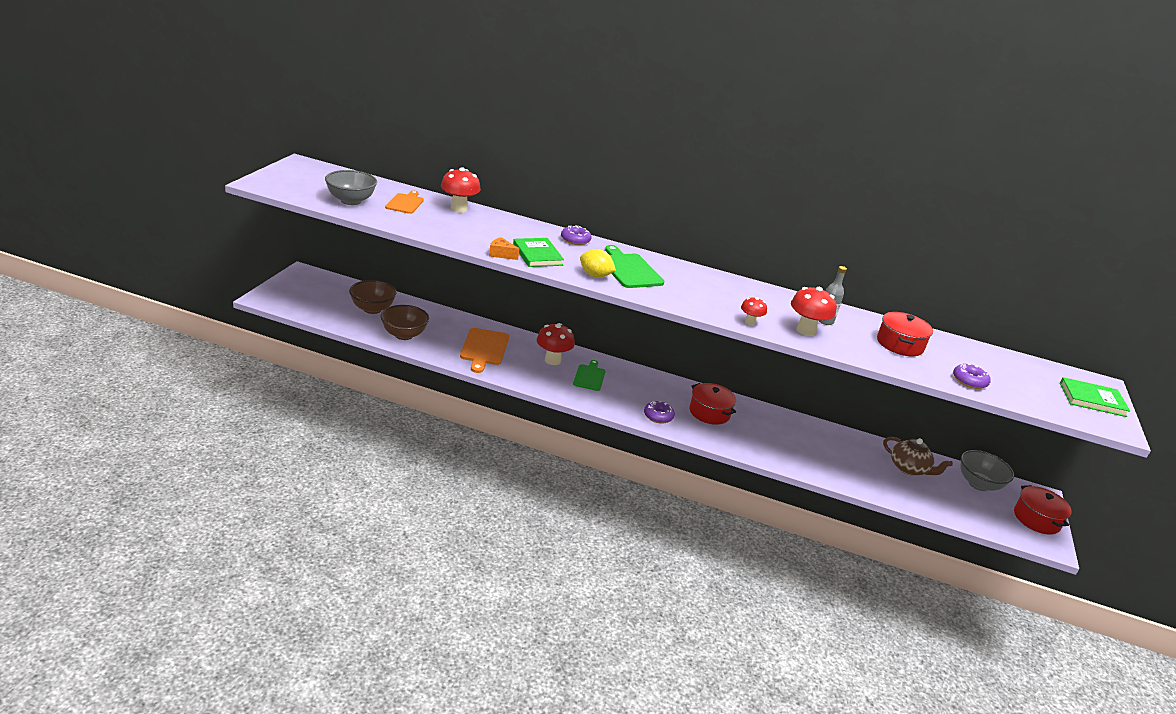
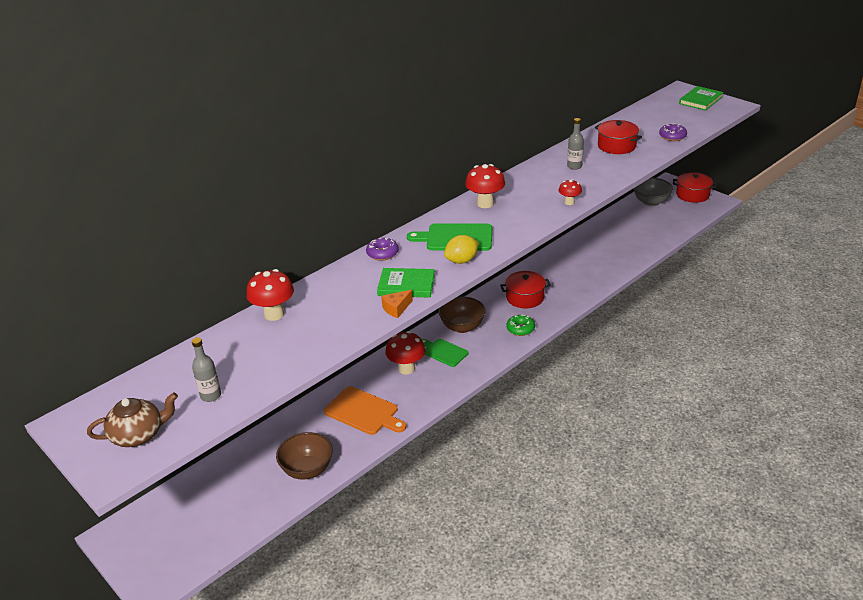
camera: 55 degrees left, 5 degrees up
grey bowl [325,170,377,205] -> grey bottle [192,337,221,402]
brown bowl [349,280,396,314] -> brown bowl moved to [439,297,485,333]
orange cutting board [385,191,424,214] -> none
purple donut [644,401,675,424] -> green donut [506,315,535,336]
red mushroom [791,287,836,336] -> red mushroom moved to [465,164,505,208]
brown teapot [883,437,953,476] -> brown teapot moved to [87,392,178,447]

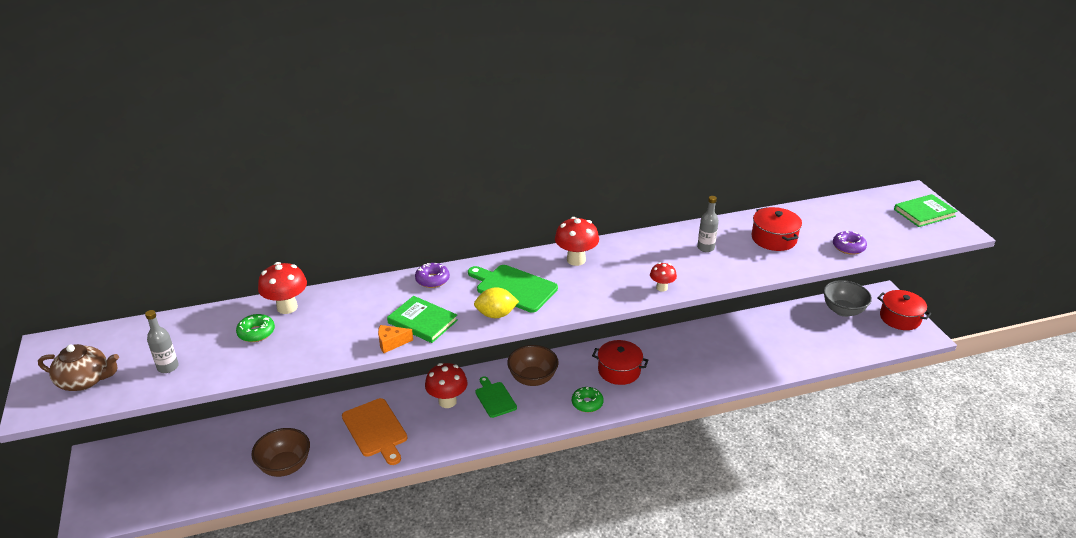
camera: 25 degrees right, 0 degrees up
none -> green donut [236,314,275,342]

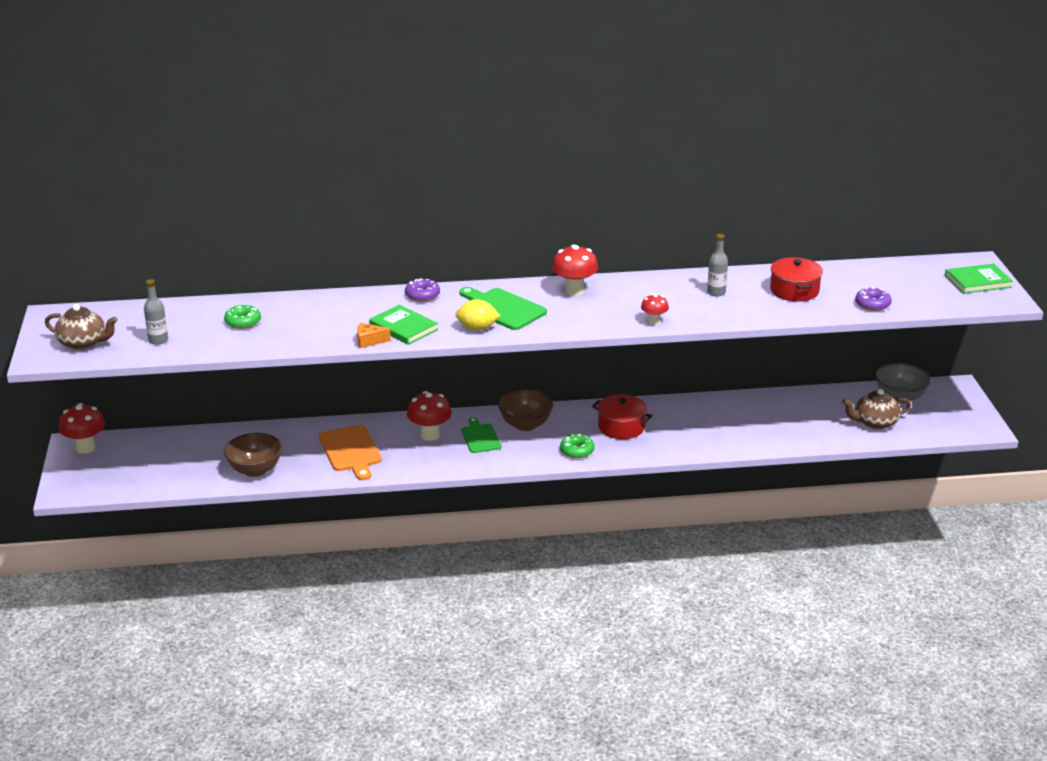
camera: 10 degrees right, 5 degrees down
red mushroom [258,262,307,314] -> red mushroom moved to [59,403,105,454]
red pot [877,290,931,330] -> none
none -> brown teapot [842,389,911,430]

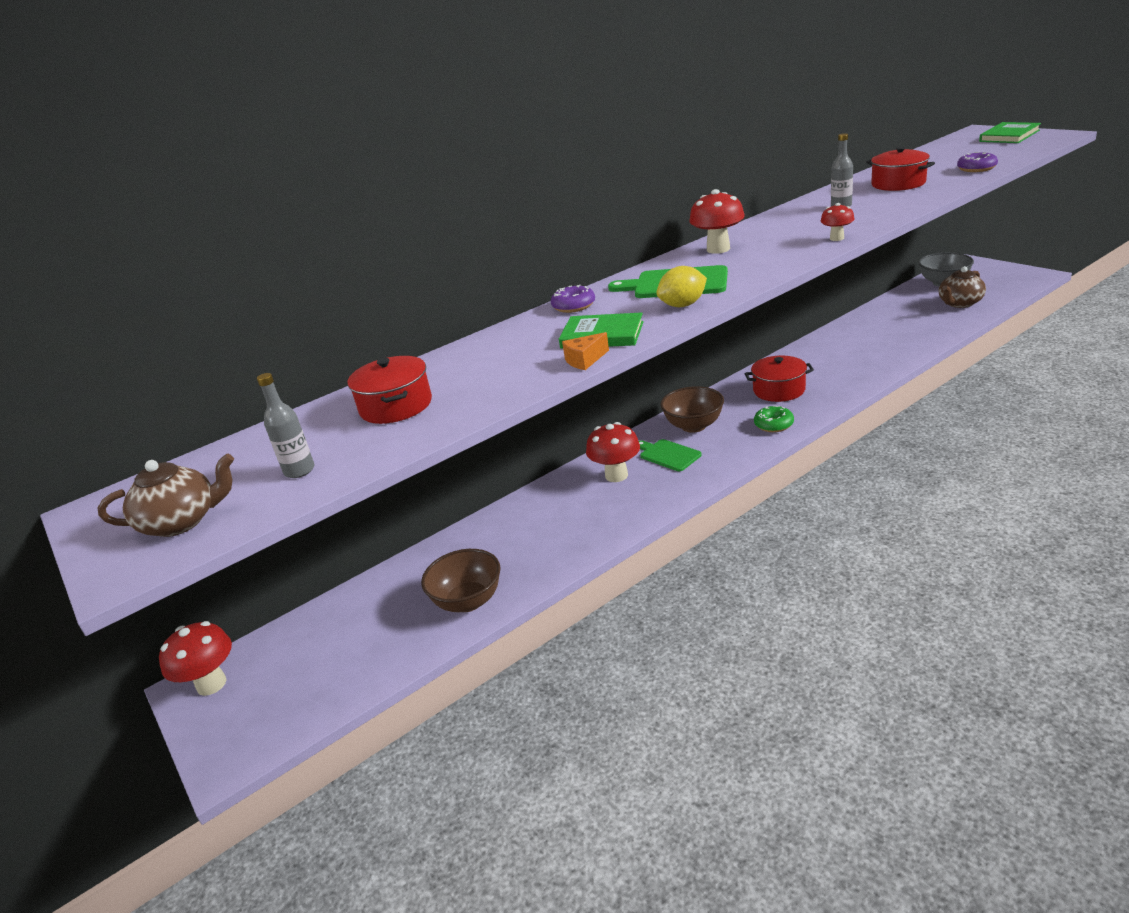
camera: 25 degrees left, 0 degrees up
green donut [224,305,261,329] -> red pot [348,356,432,424]
orange cutting board [319,425,382,480] -> none

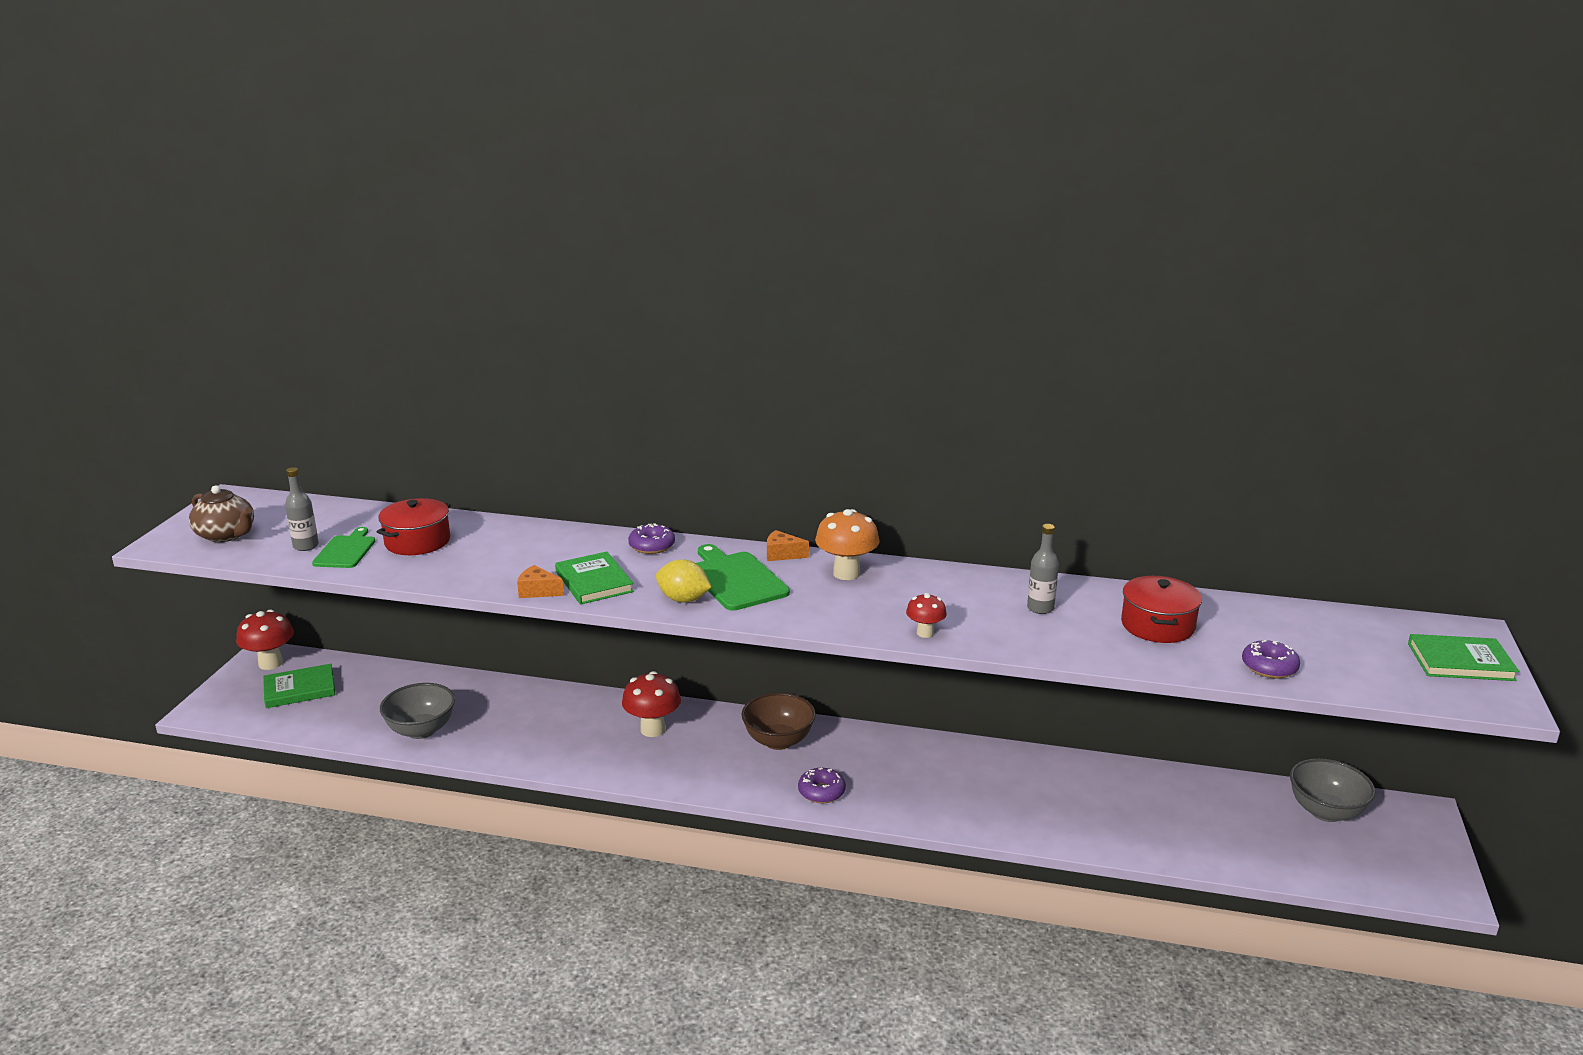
camera: 45 degrees right, 5 degrees down
brown bowl [421,549,501,612] -> grey bowl [380,683,455,739]
green cutting board [639,439,702,471] -> green cutting board moved to [312,527,375,568]
red mushroom [689,189,745,254] -> orange mushroom [815,509,880,580]
red pot [745,356,814,402] -> none
green donut [754,406,794,432] -> purple donut [798,768,846,803]
brown teapot [939,266,986,308] -> none
none -> green book [263,664,336,708]
none -> orange cheese [767,530,809,561]

